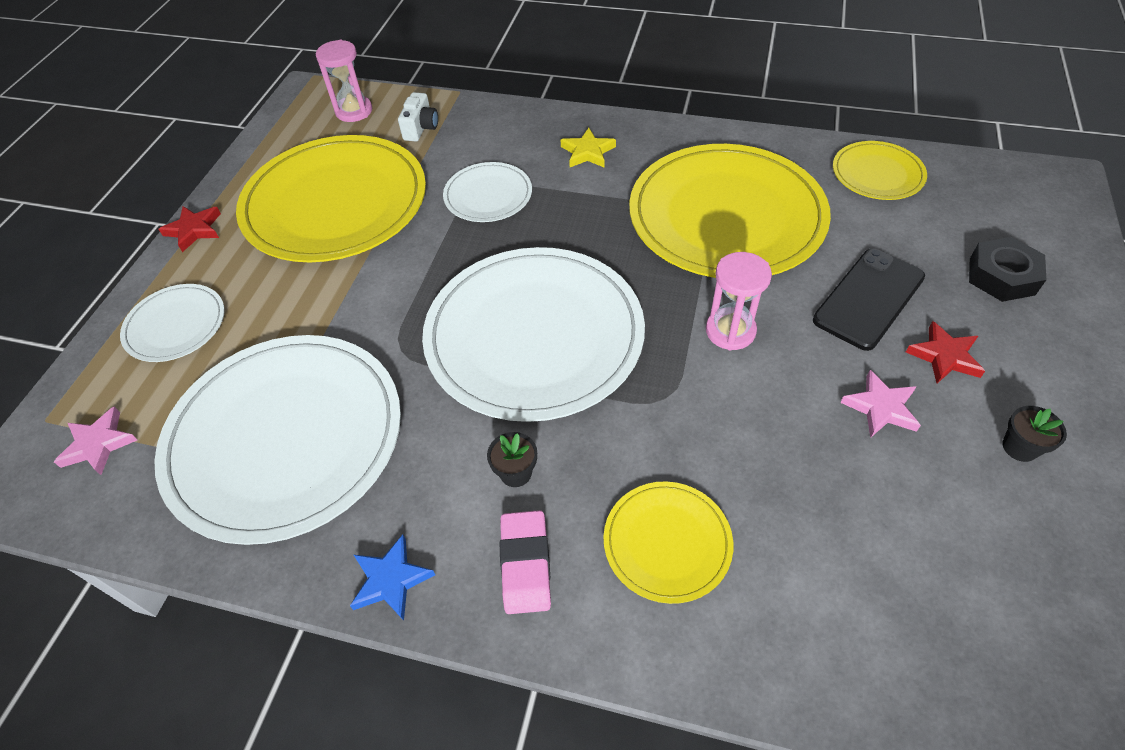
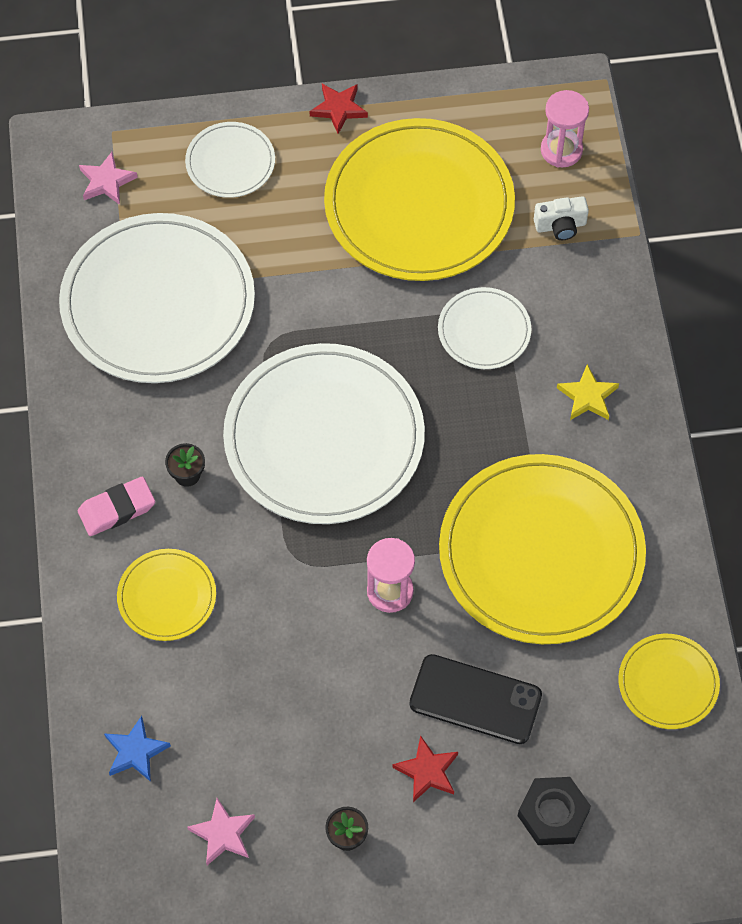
camera: 65 degrees right, 10 degrees up
blue star [350,535,435,621] -> blue star moved to [104,716,171,782]
pink star [840,370,921,438] -> pink star moved to [187,798,255,865]

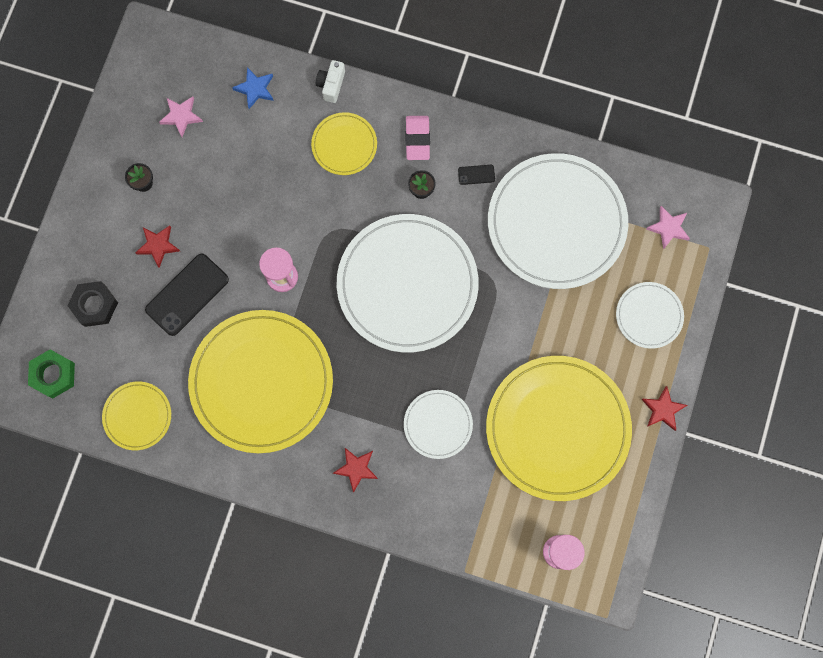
camera: 115 degrees right, 15 degrees up
white camera [534,196,589,240] -> white camera moved to [316,60,345,103]
yellow star [557,364,619,420] -> red star [333,448,378,493]
none -> green nut [28,350,75,398]
none -> black phone [458,165,495,185]

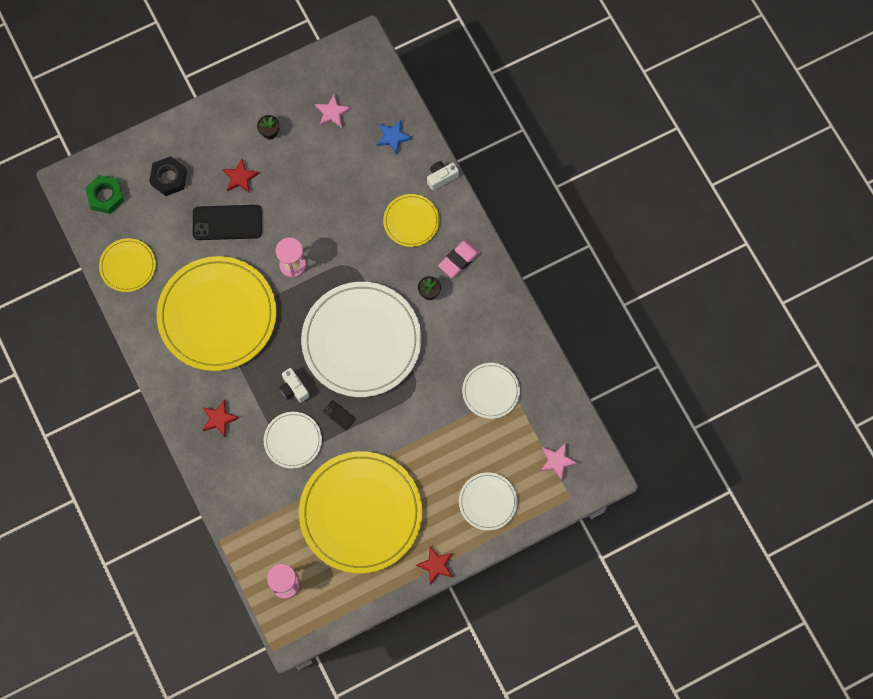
camera: 45 degrees right, 5 degrees down
black phone [458,165,495,185] -> black phone moved to [323,400,356,430]
white plate [488,153,628,289] -> white plate [462,363,520,419], size x0.48
none -> white camera [279,368,309,403]

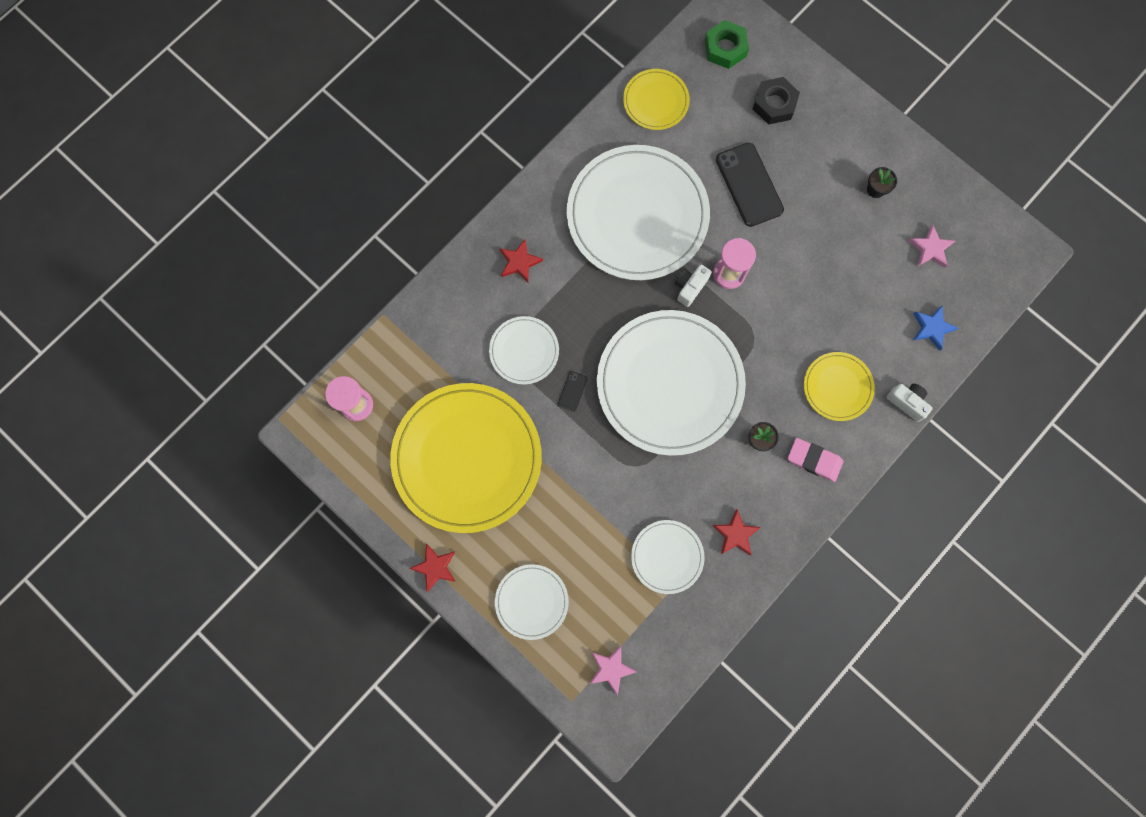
camera: 70 degrees right, 5 degrees up
yellow plate [157,256,276,371] -> white plate [567,145,710,280]
red star [223,159,259,193] -> red star moved to [712,509,761,555]
white camera [279,368,309,403] -> white camera moved to [675,264,712,307]

